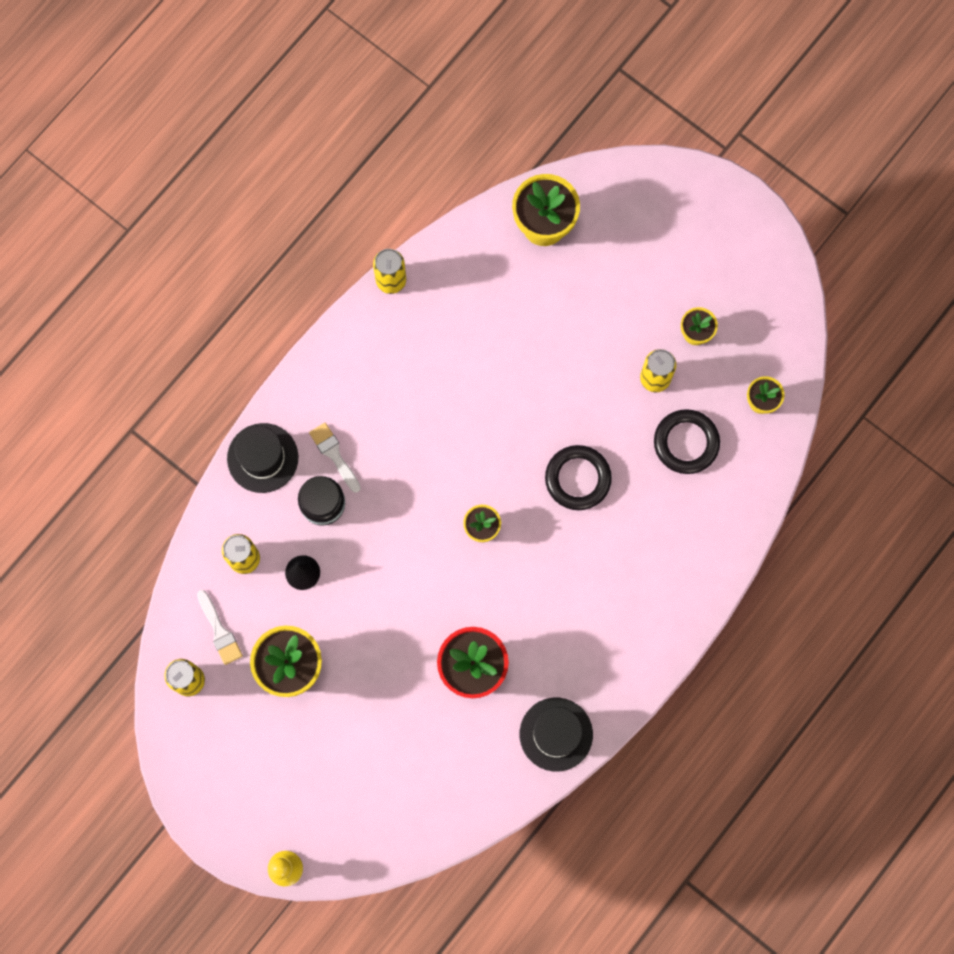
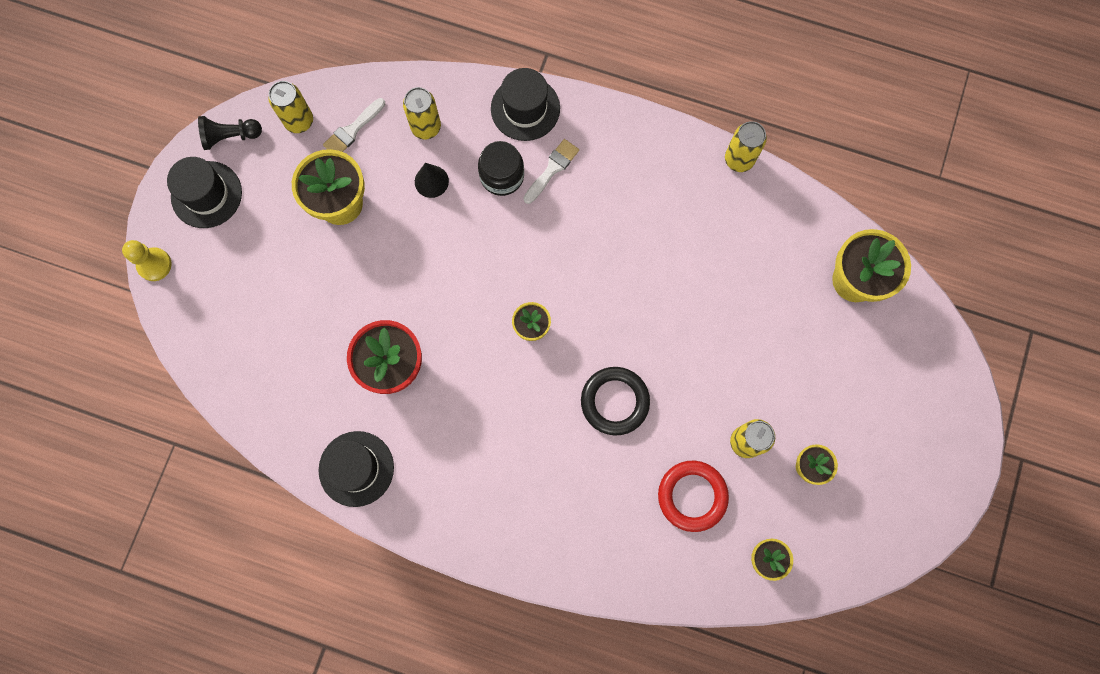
camera: 70 degrees right, 0 degrees up
black ring [654,409,720,474] -> red ring [658,461,729,532]
none -> black hat [167,157,242,228]
none -> black pawn [198,116,262,150]

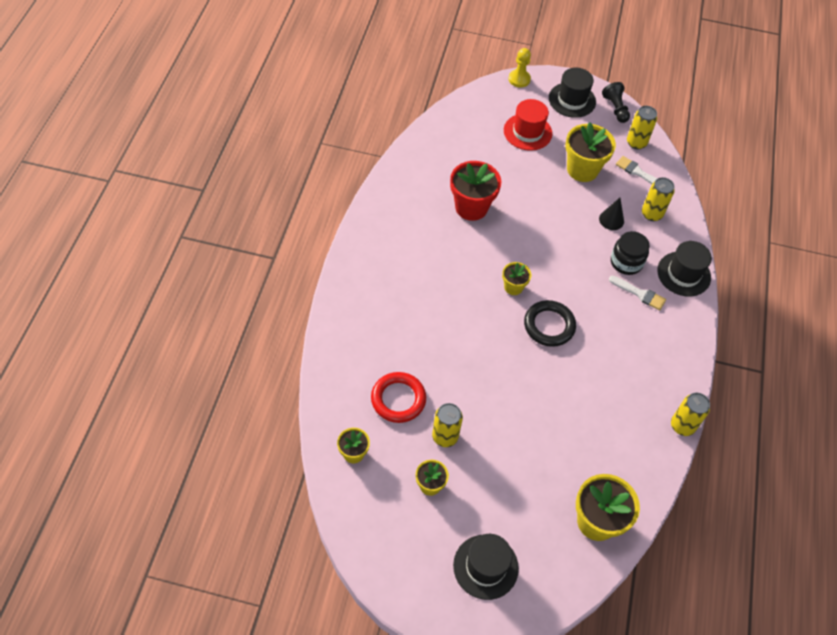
camera: 80 degrees right, 20 degrees down
black hat [318,431,394,507] -> black hat moved to [453,534,519,600]
black ring [581,367,650,436] -> black ring moved to [524,300,576,347]
none -> red hat [504,99,552,151]

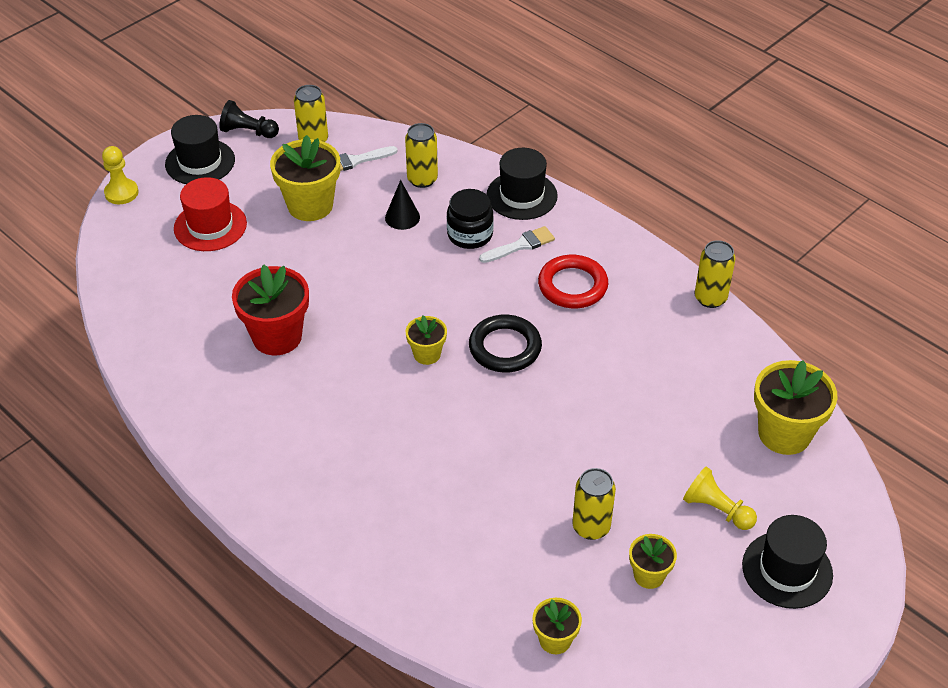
camera: 55 degrees left, 10 degrees down
red ring [371,372,426,423] -> red ring moved to [538,255,608,308]
none -> yellow pawn [683,467,757,530]

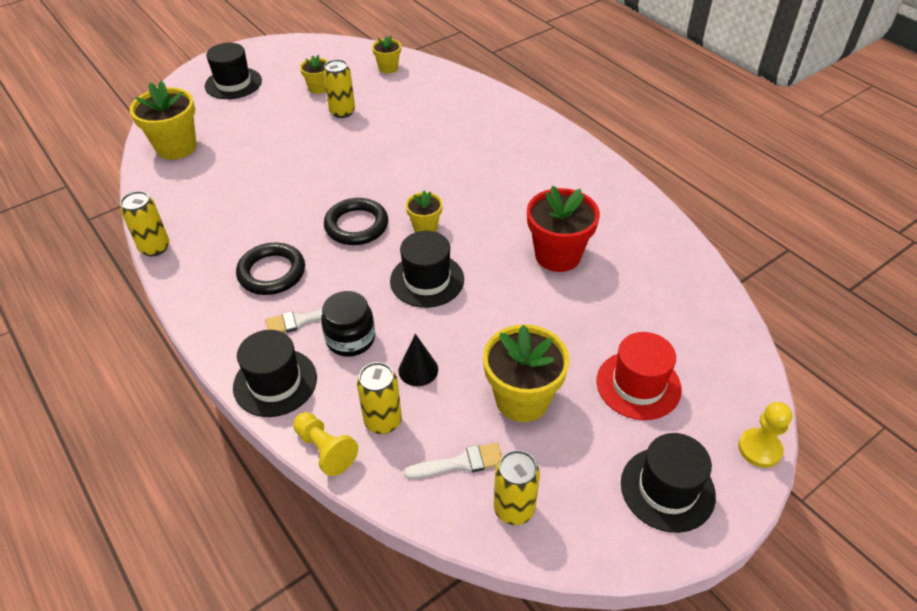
camera: 170 degrees left, 0 degrees up
black pawn [219,100,279,138] -> none
red ring [538,255,608,308] -> black ring [236,243,305,295]
yellow pawn [683,467,757,530] -> yellow pawn moved to [293,412,358,476]
none -> black hat [390,231,464,308]

